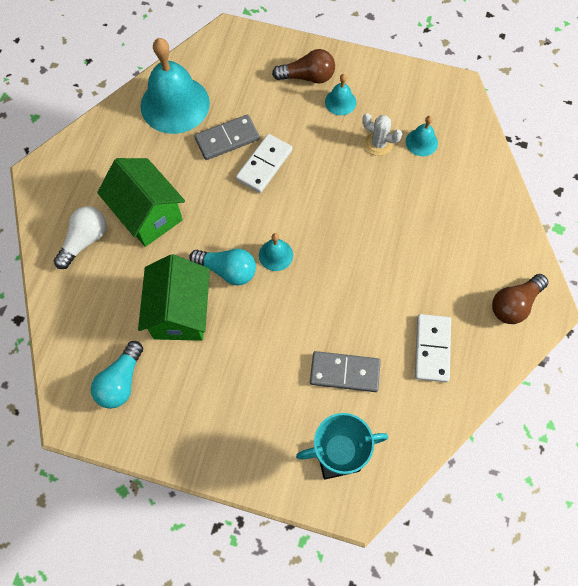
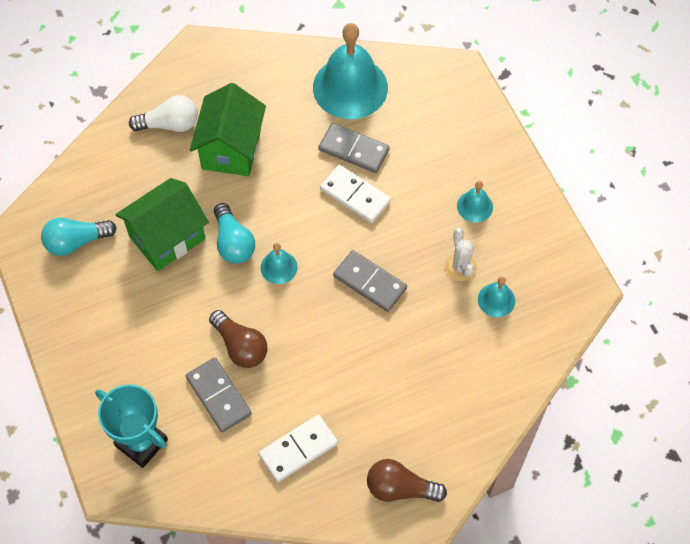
camera: 50 degrees right, 5 degrees down
white domino [236,134,292,193] -> white domino turned 45 degrees clockwise [320,165,391,223]
brown light bulb [272,49,335,83] -> brown light bulb moved to [209,310,268,368]
none -> grey domino [333,250,407,312]

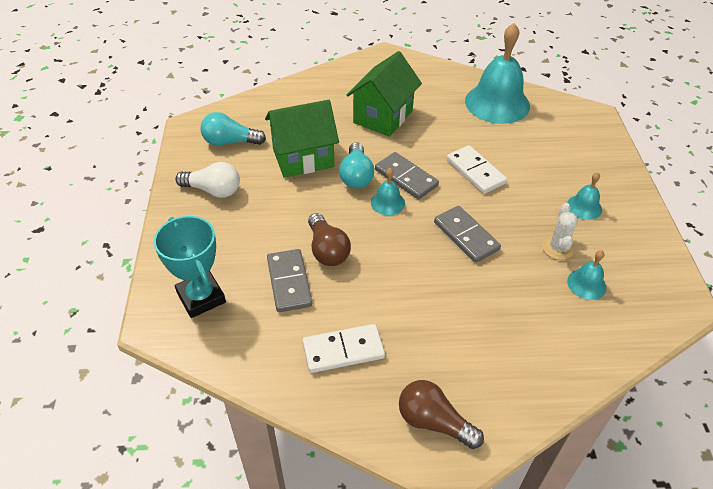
camera: 20 degrees right, 15 degrees down
white light bulb [129,95,198,132] -> white light bulb moved to [175,162,240,198]
grey domino [318,123,390,173] -> grey domino moved to [375,152,439,200]

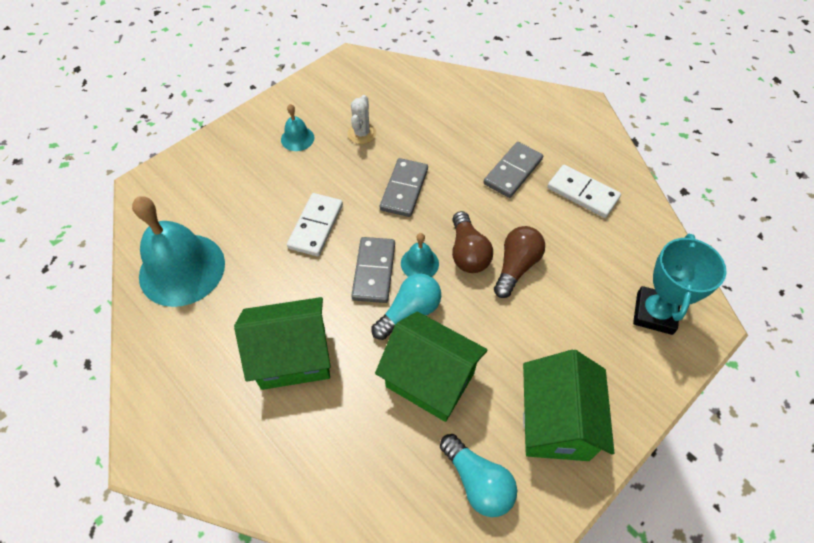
camera: 130 degrees left, 10 degrees up
white light bulb [175,162,240,198] -> green house [523,350,614,461]
grey domino [267,249,312,312] -> grey domino moved to [484,142,543,198]
brown light bulb [399,380,484,449] -> brown light bulb moved to [452,211,493,273]
white cactus [542,203,578,260] -> white cactus turned 45 degrees counterclockwise [347,95,376,144]
turquoise bell [567,250,606,300] -> none

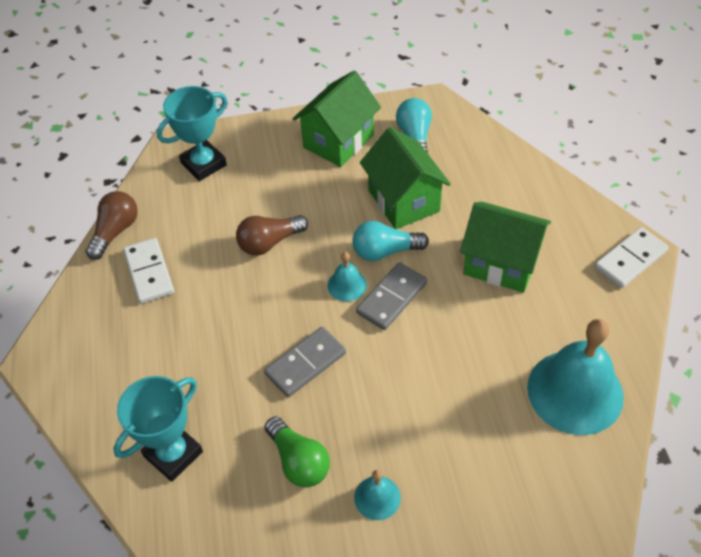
camera: 145 degrees left, 5 degrees down
white domino [287,193,343,256] -> white domino moved to [595,227,669,288]
white cactus [347,95,376,144] -> green light bulb [264,416,330,487]
brown light bulb [452,211,493,273] -> brown light bulb moved to [85,191,138,260]
grey domino [484,142,543,198] -> none
none -> turquoise trophy [113,376,203,482]

